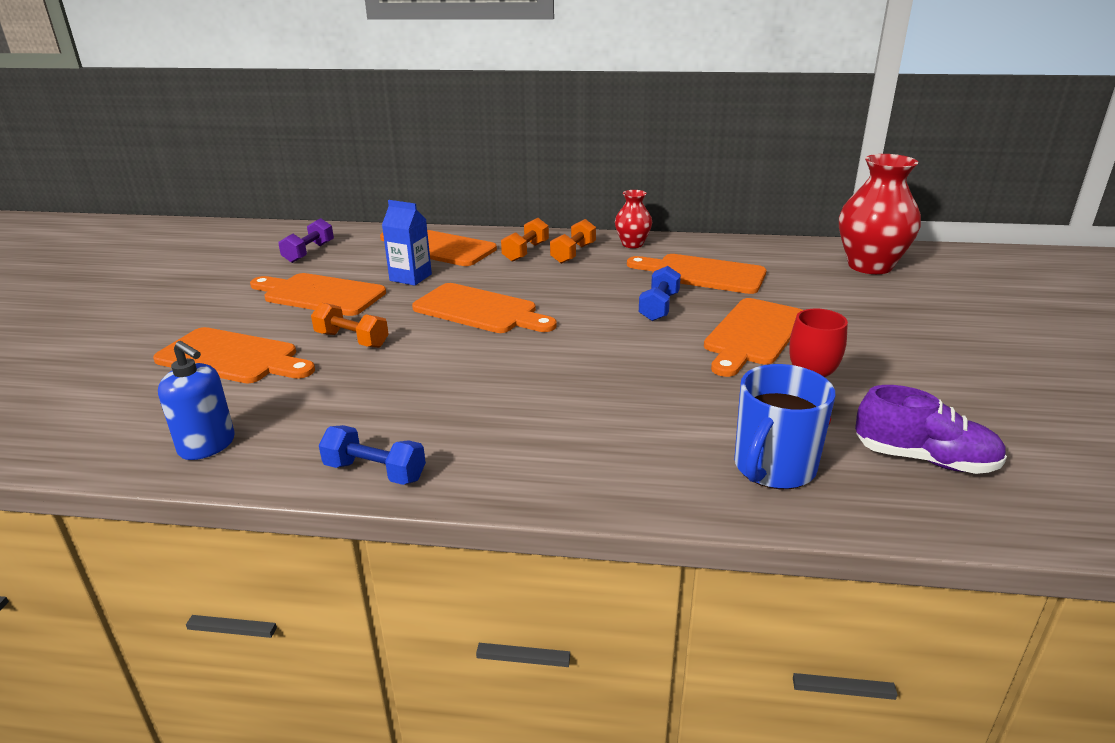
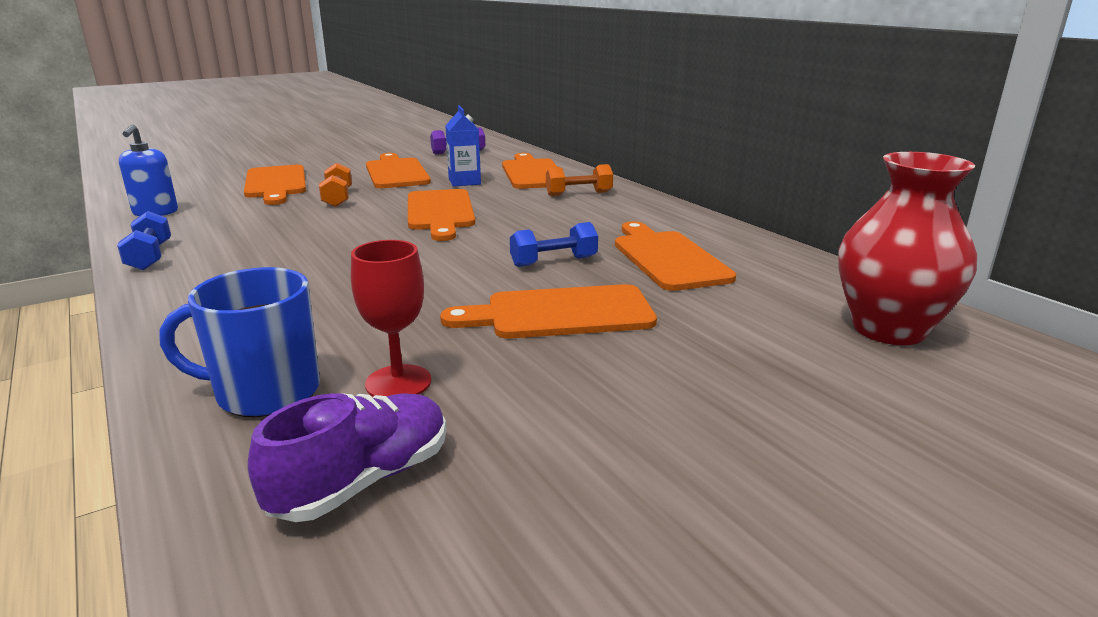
camera: 50 degrees right, 5 degrees down
orange dumbbell [550,219,596,264] -> none
red vase [615,190,652,248] -> none
purple shoe [855,385,1007,474] -> purple shoe turned 120 degrees counterclockwise [248,393,446,522]

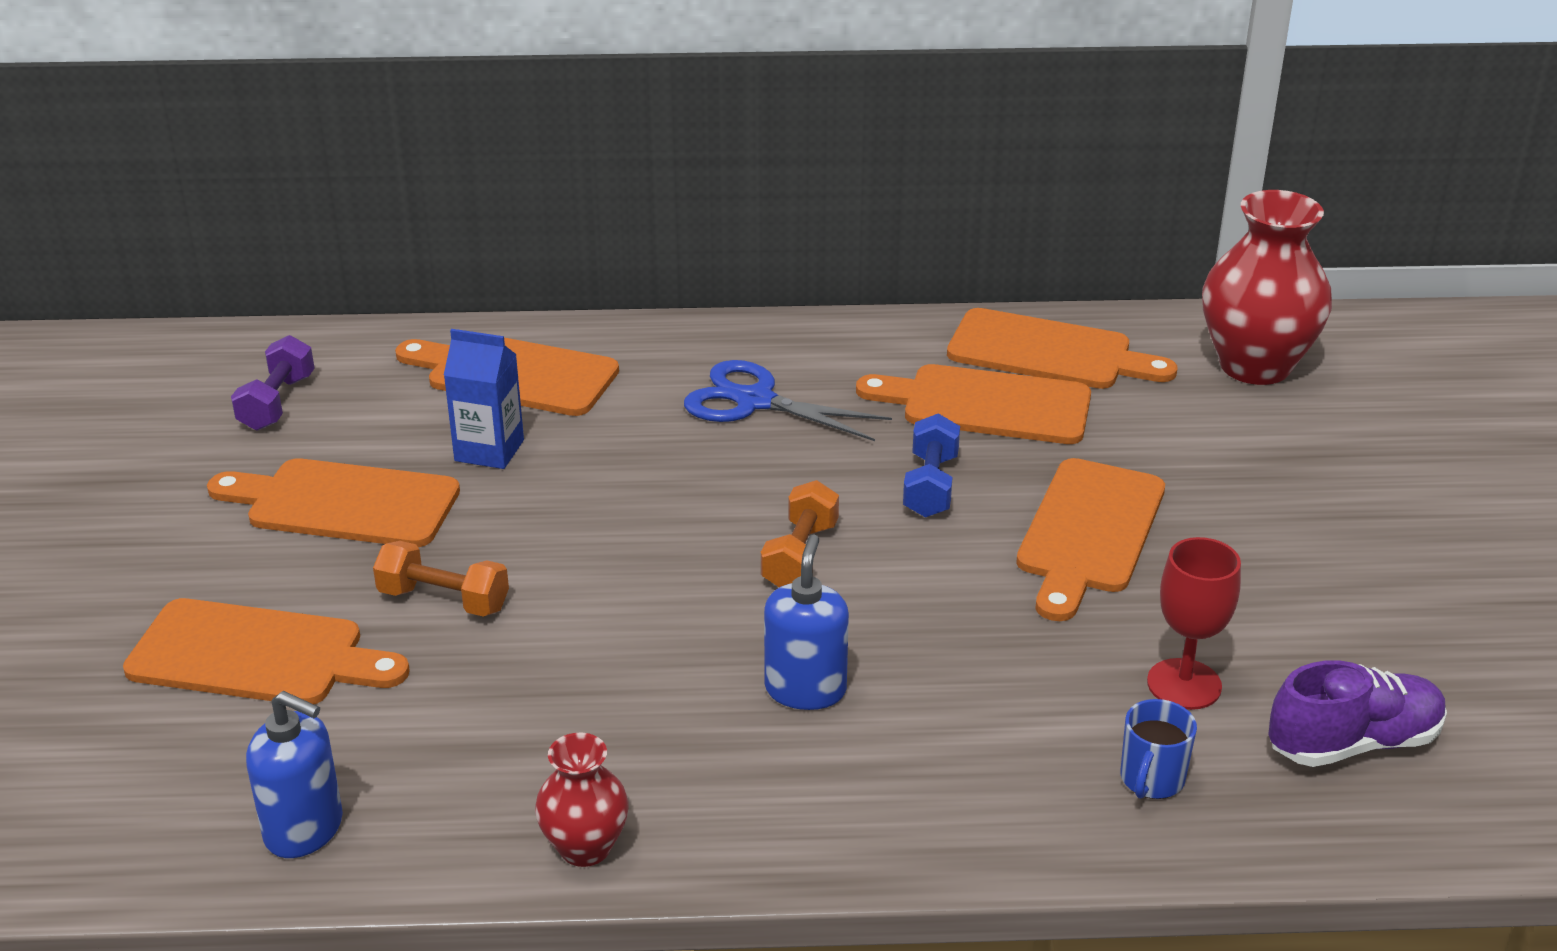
camera: 60 degrees left, 10 degrees up
blue dumbbell [117,211,171,270] -> red vase [535,733,629,867]
blue mug [159,267,320,417] -> blue mug [1120,699,1197,799], size x0.56
purple shoe [248,393,446,522] -> purple shoe turned 90 degrees clockwise [1268,660,1447,767]
orange cutting board [408,189,475,241] -> orange cutting board moved to [947,308,1177,389]
orange dumbbell [546,164,613,196] -> orange dumbbell moved to [761,480,839,587]
none -> blue scissors [684,360,892,441]
none -> blue soap dispenser [764,534,849,710]

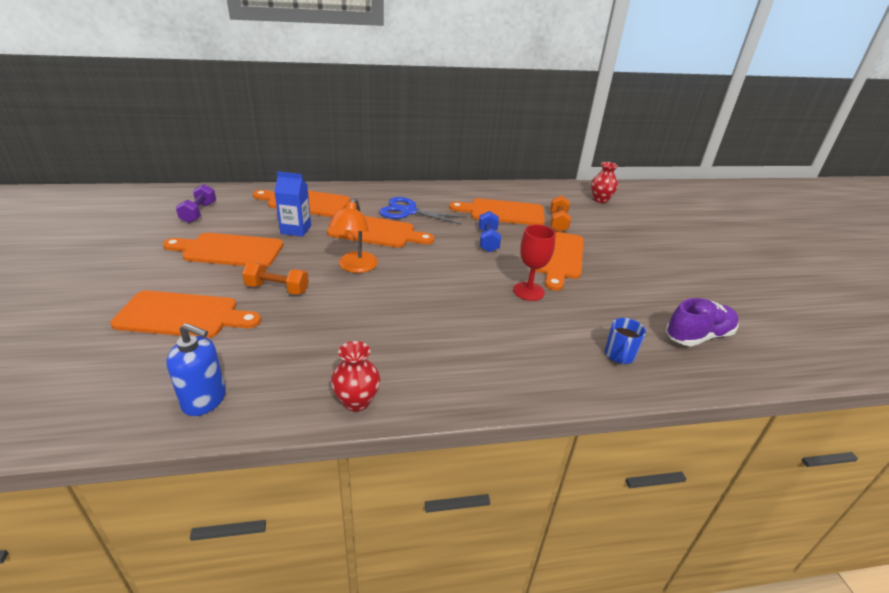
camera: 10 degrees left, 0 degrees up
orange dumbbell [761,480,839,587] -> orange dumbbell moved to [550,195,571,232]
blue soap dispenser [764,534,849,710] -> none
orange cutting board [947,308,1177,389] -> orange cutting board moved to [327,216,434,248]
red goblet [1147,537,1241,710] -> red goblet moved to [513,225,556,301]
red vase [1202,190,1332,385] -> red vase [591,162,618,203], size x0.53
none -> orange lamp [329,198,378,273]

